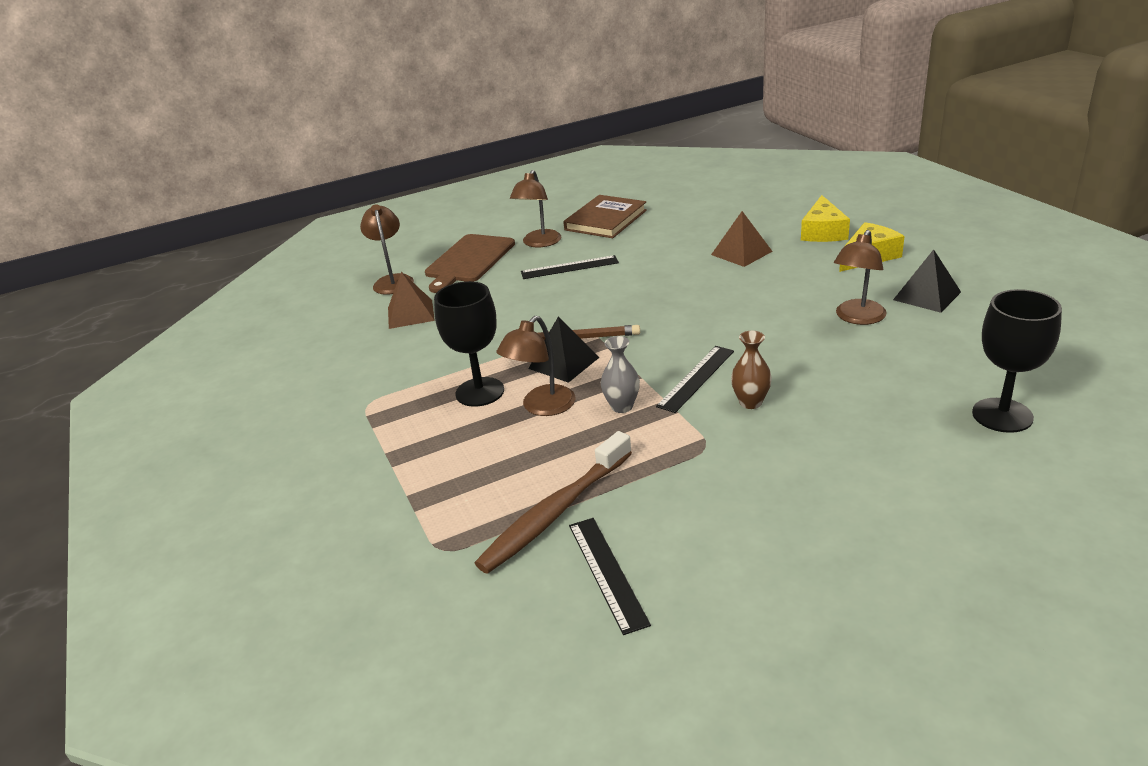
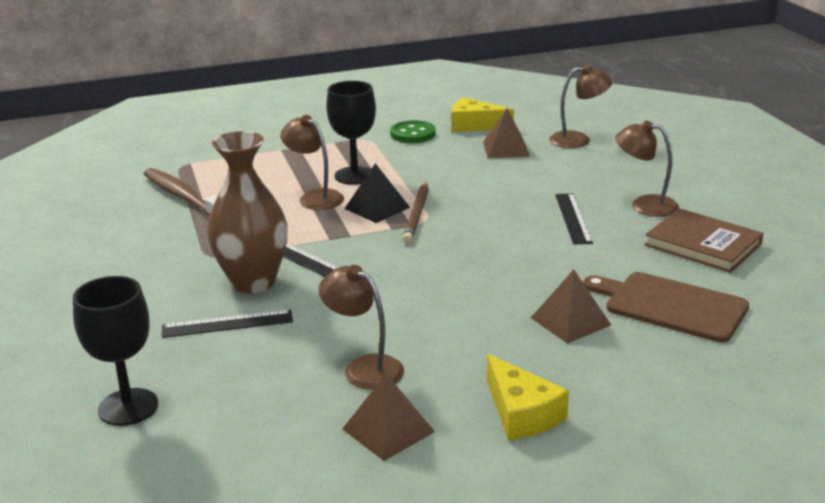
camera: 95 degrees right, 5 degrees down
brown cutting board [425,234,515,293] -> brown cutting board moved to [583,272,749,342]
black ruler [569,518,651,635] -> black ruler moved to [162,310,293,338]
grey vase [601,336,640,413] -> none
brown vase [731,331,772,409] -> brown vase [207,131,288,293], size x2.12
yellow cheese [801,195,850,242] -> yellow cheese moved to [451,97,514,132]
black pyramid [893,249,961,313] -> brown pyramid [342,374,435,461]
none -> green button [390,120,435,143]

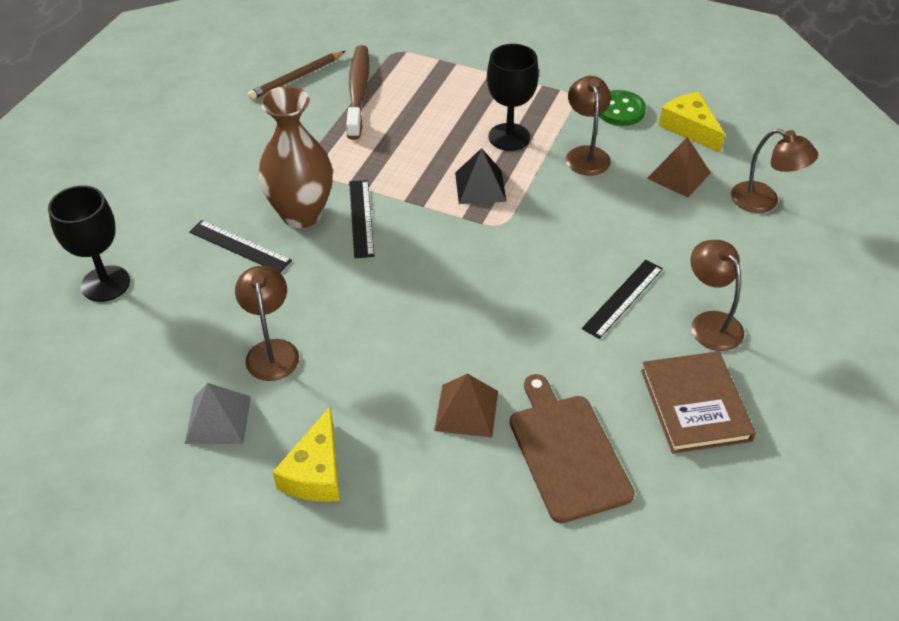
camera: 40 degrees right, 20 degrees up
brown lamp [280,115,344,210] -> brown lamp moved to [566,76,611,176]
brown pyramid [342,374,435,461] -> grey pyramid [185,383,251,444]
brown pencil [402,181,429,243] -> brown pencil moved to [248,51,346,100]

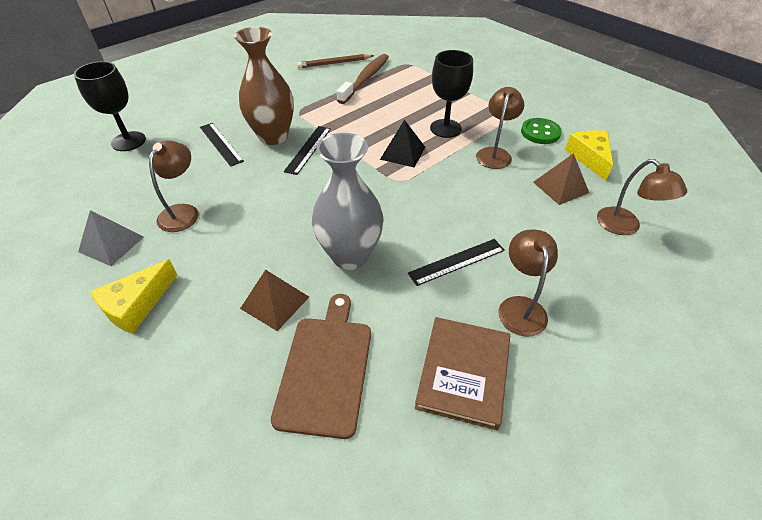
camera: 25 degrees right, 0 degrees up
none -> grey vase [312,133,384,270]

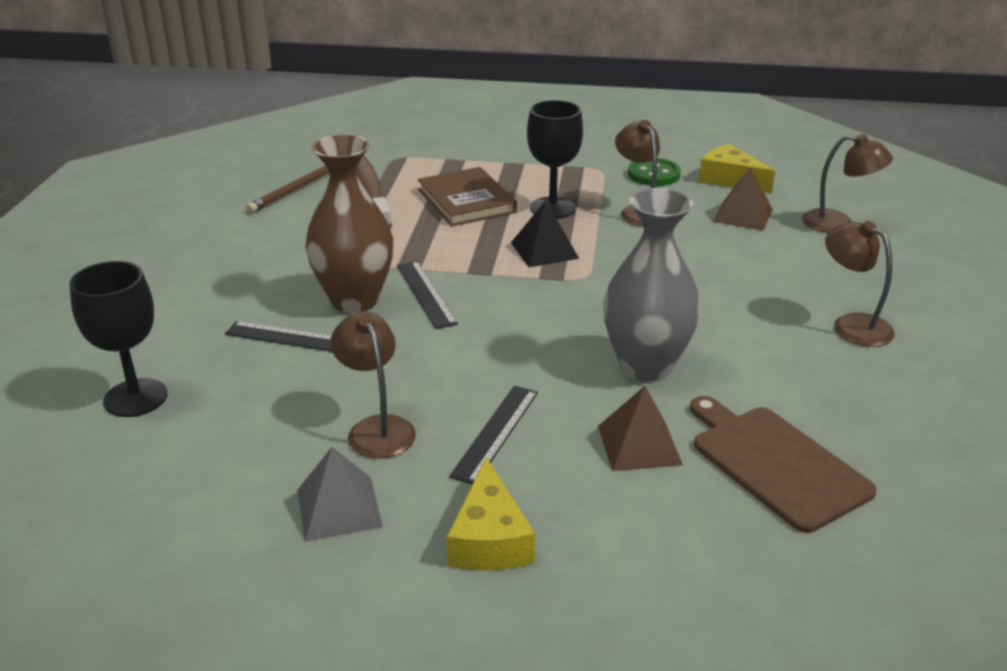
camera: 40 degrees left, 15 degrees down
black ruler [408,239,505,286] -> black ruler moved to [449,386,538,484]
brown book [415,317,510,430] -> brown book moved to [418,167,517,226]

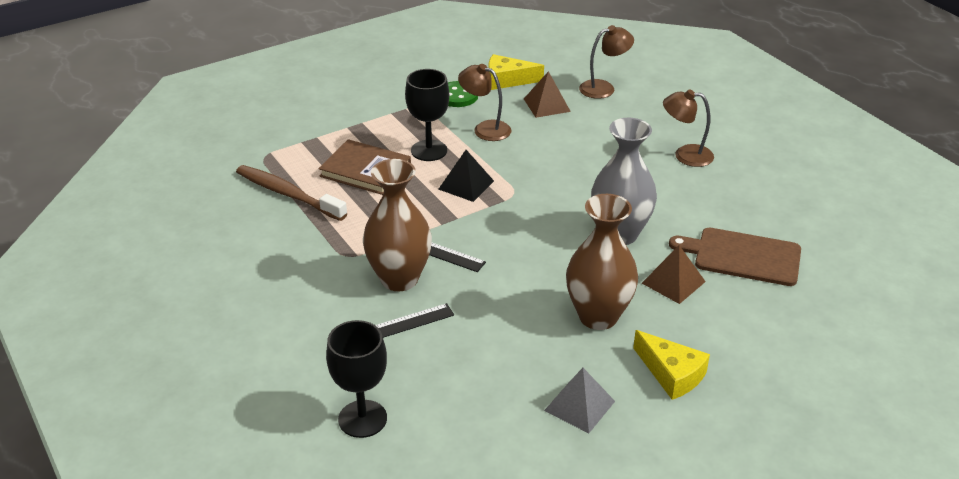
camera: 40 degrees left, 5 degrees up
brown pencil [246,165,330,213] -> none
brown lamp [331,312,416,459] -> none
black ruler [449,386,538,484] -> brown vase [566,194,638,330]

